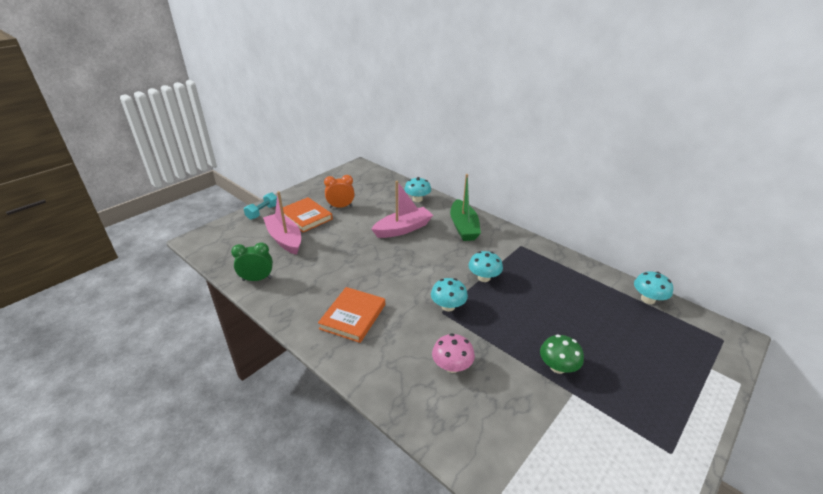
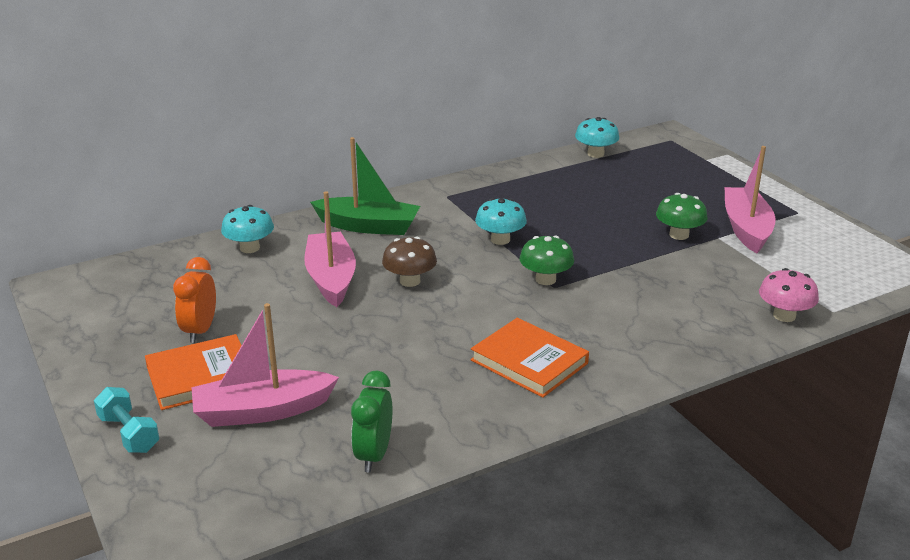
camera: 70 degrees left, 5 degrees down
turquoise mushroom [431,278,468,312] -> green mushroom [520,235,574,285]
pink mushroom [432,334,475,373] -> pink mushroom moved to [759,268,819,322]
none -> brown mushroom [382,236,437,287]
none -> pink boat [725,146,776,253]

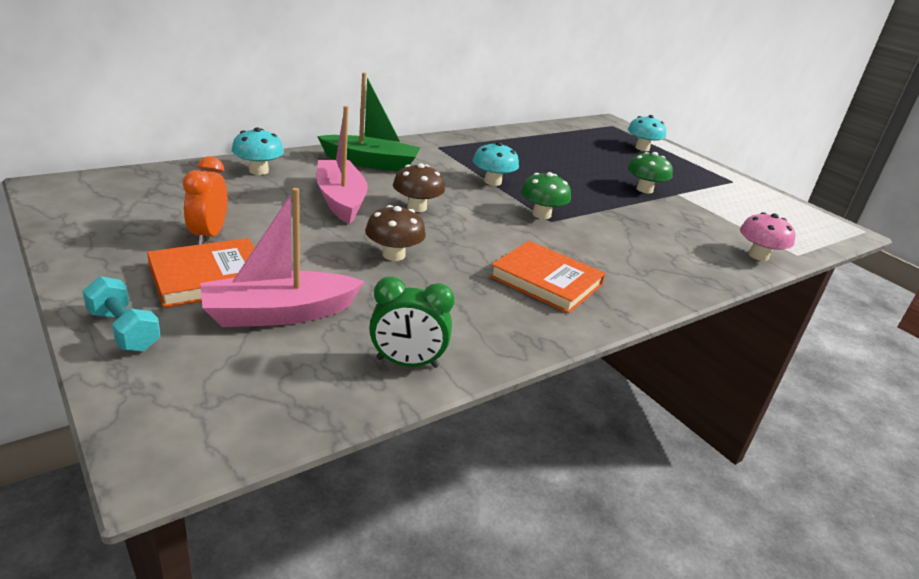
camera: 10 degrees left, 0 degrees up
green clock [351,370,393,473] -> green clock turned 90 degrees counterclockwise [369,277,455,368]
turquoise mushroom [575,117,619,158] -> turquoise mushroom moved to [628,115,666,151]
pink boat [725,146,776,253] -> none
none -> brown mushroom [365,205,426,261]

